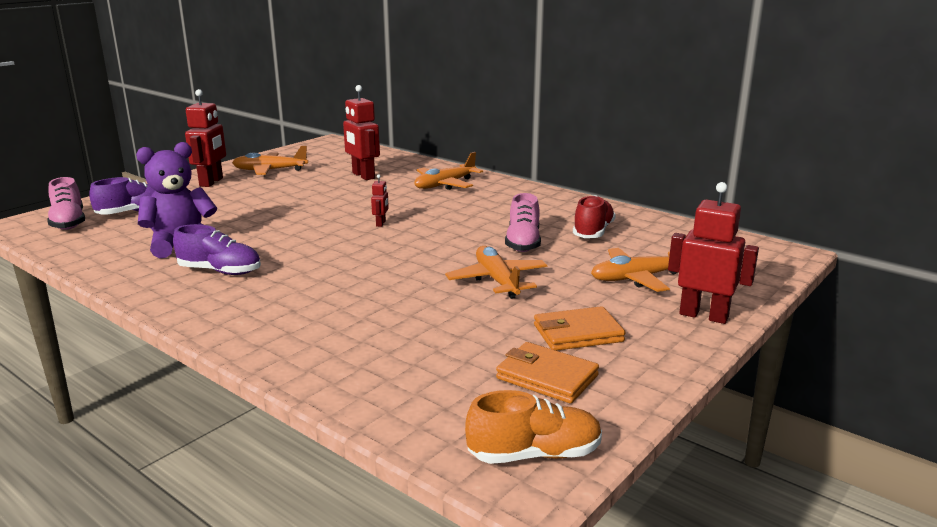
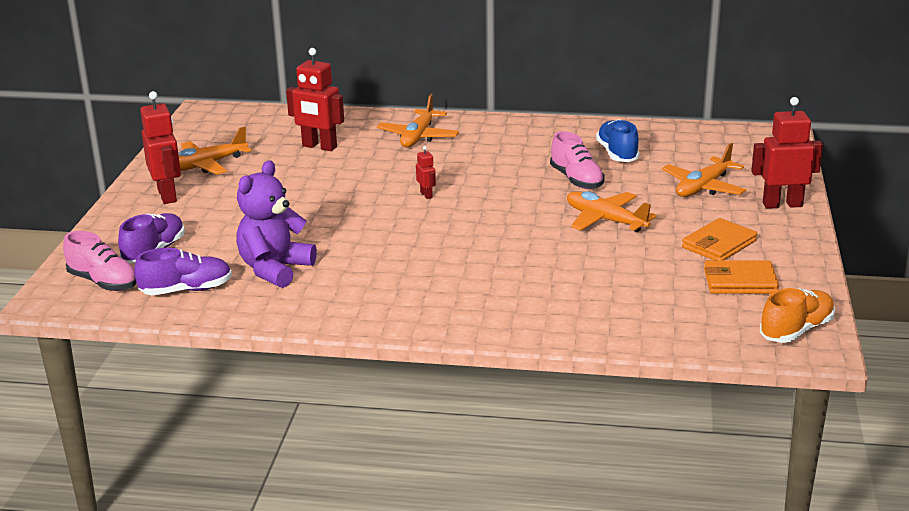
camera: 30 degrees left, 5 degrees up
purple shoe [173,224,261,275] -> purple shoe moved to [134,248,232,295]
red shoe [573,195,616,238] -> blue shoe [596,119,640,162]

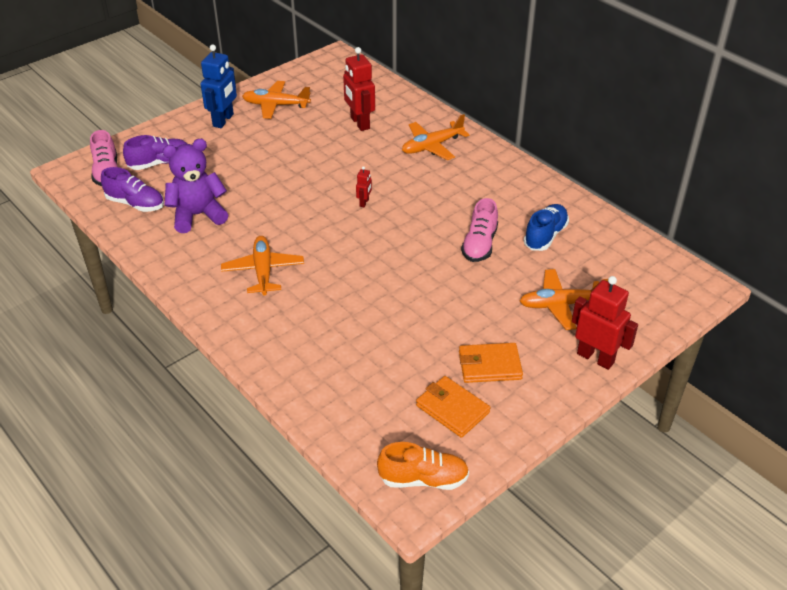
camera: 40 degrees right, 15 degrees up
red robot [140,91,181,204] -> blue robot [201,45,237,128]
orange plane [567,191,657,232] -> orange plane moved to [221,236,304,295]

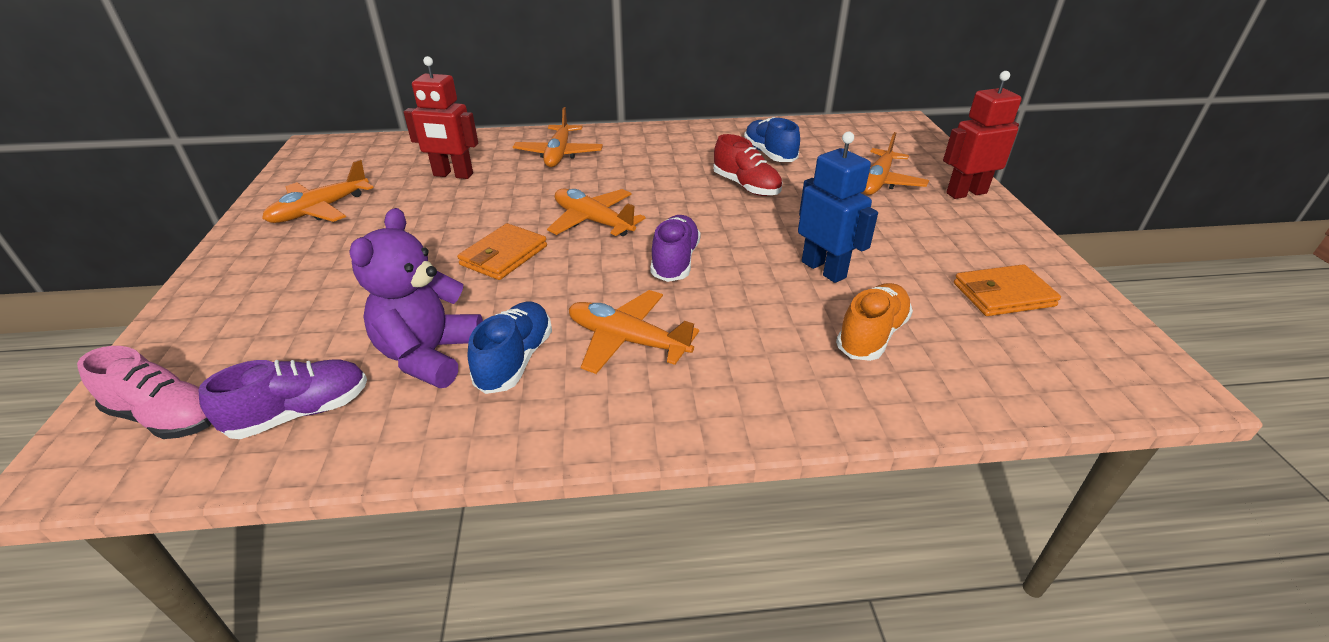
camera: 55 degrees left, 5 degrees down
purple shoe [123,135,187,170] -> purple shoe moved to [650,215,701,282]
blue robot [201,45,237,128] -> blue robot moved to [798,132,878,283]
red robot [356,166,372,207] -> orange plane [547,189,646,236]
orange shoe [377,442,469,490] -> orange shoe moved to [836,283,913,361]
orange wallet [459,343,523,383] -> orange wallet moved to [457,223,547,280]
pink shoe [461,198,498,262] -> red shoe [713,134,782,196]
none -> blue shoe [467,302,552,394]

